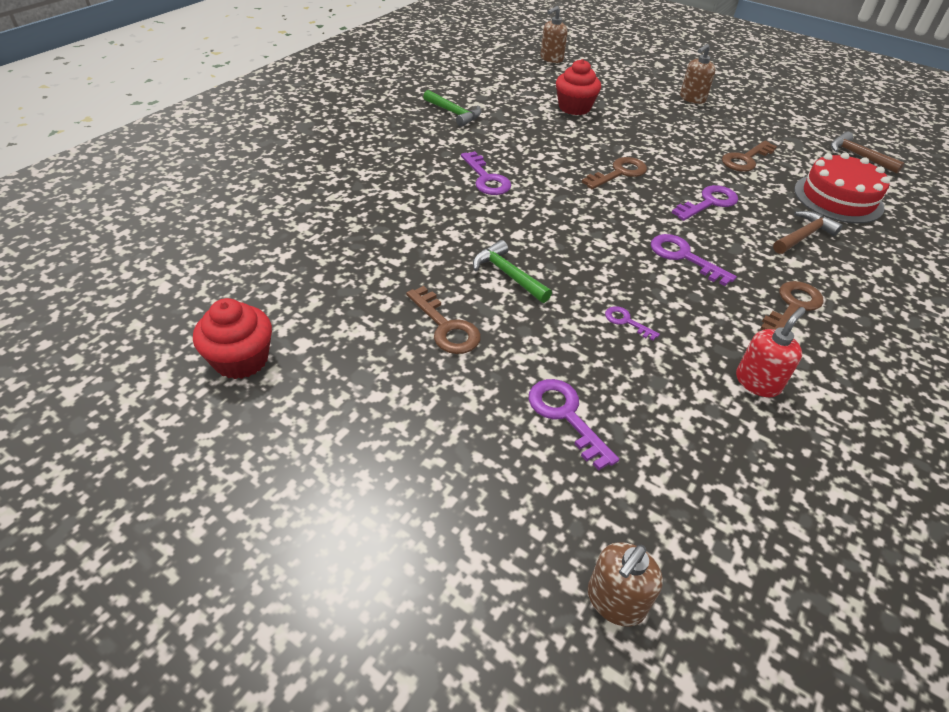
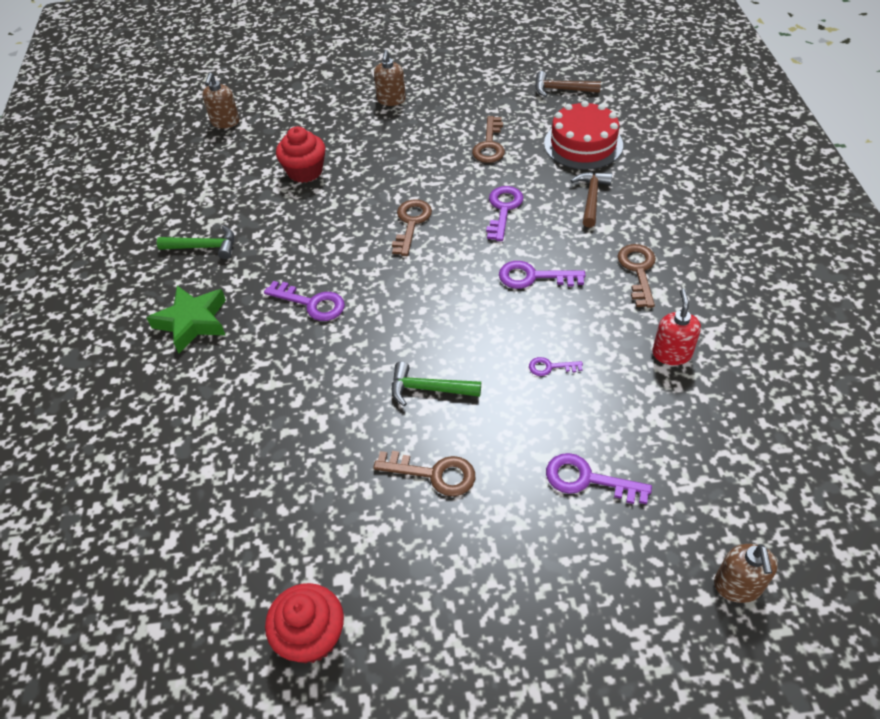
camera: 35 degrees left, 5 degrees up
none -> green star [146,286,226,354]

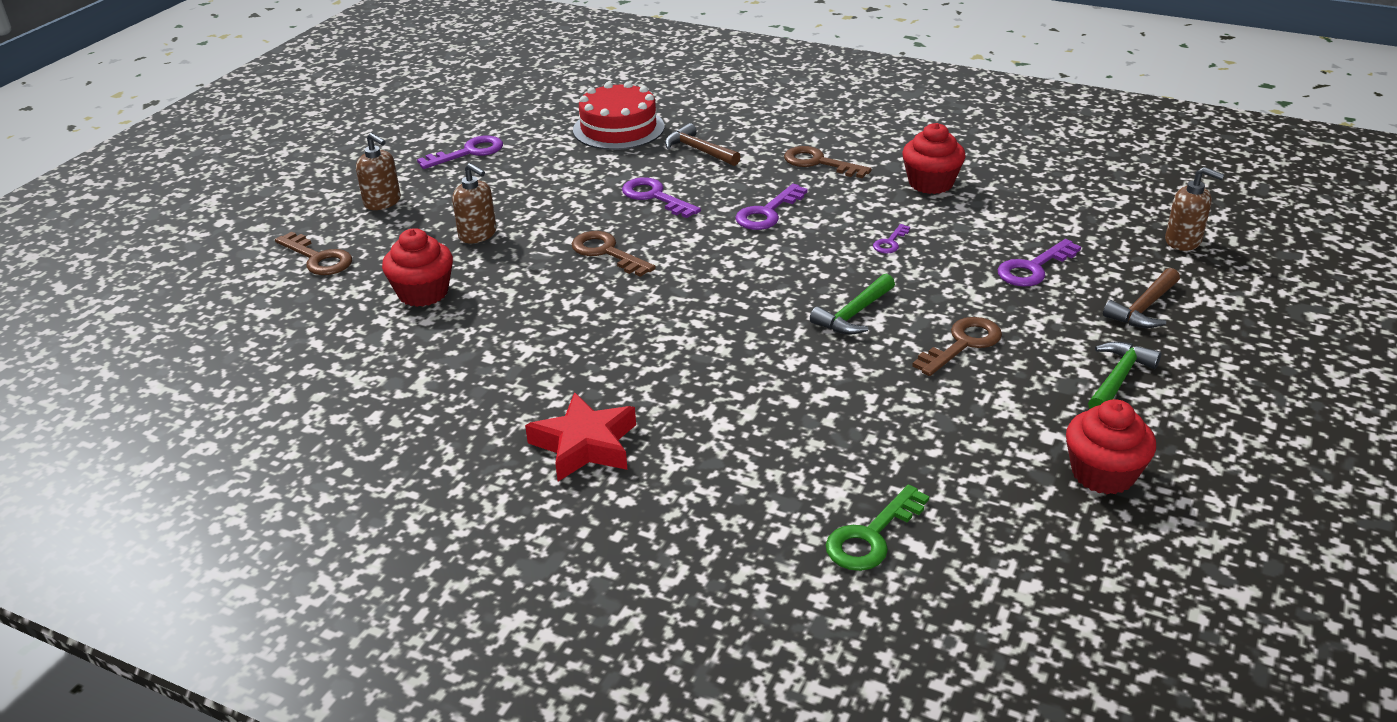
camera: 60 degrees left, 15 degrees down
green star [146,286,226,354] -> red star [525,392,636,481]
green hammer [157,226,234,259] -> green hammer moved to [1088,342,1161,409]
brown soap dispenser [202,73,239,128] -> brown soap dispenser moved to [452,163,496,243]
purple key [264,281,345,321] -> purple key moved to [417,135,503,169]
brown key [472,116,505,163] -> brown key moved to [275,232,352,275]
brown hammer [535,71,601,97] -> brown hammer moved to [1103,268,1180,328]
red soap dispenser [652,289,701,365] -> red cupcake [902,123,965,194]
none -> green key [826,485,929,571]

